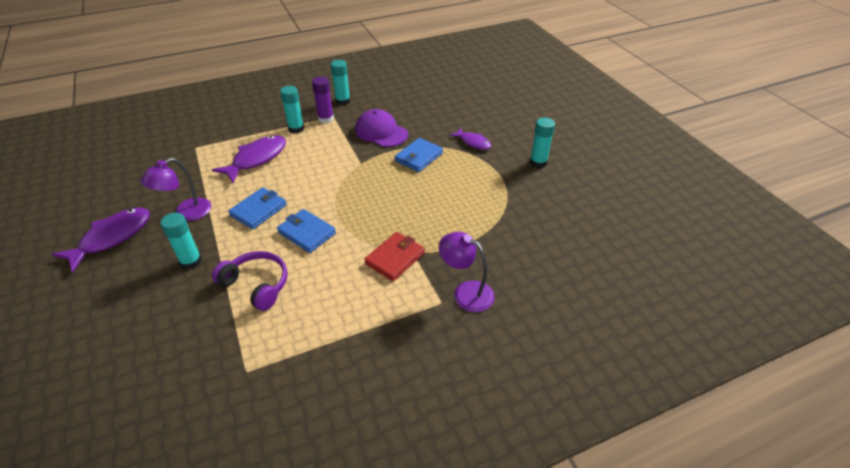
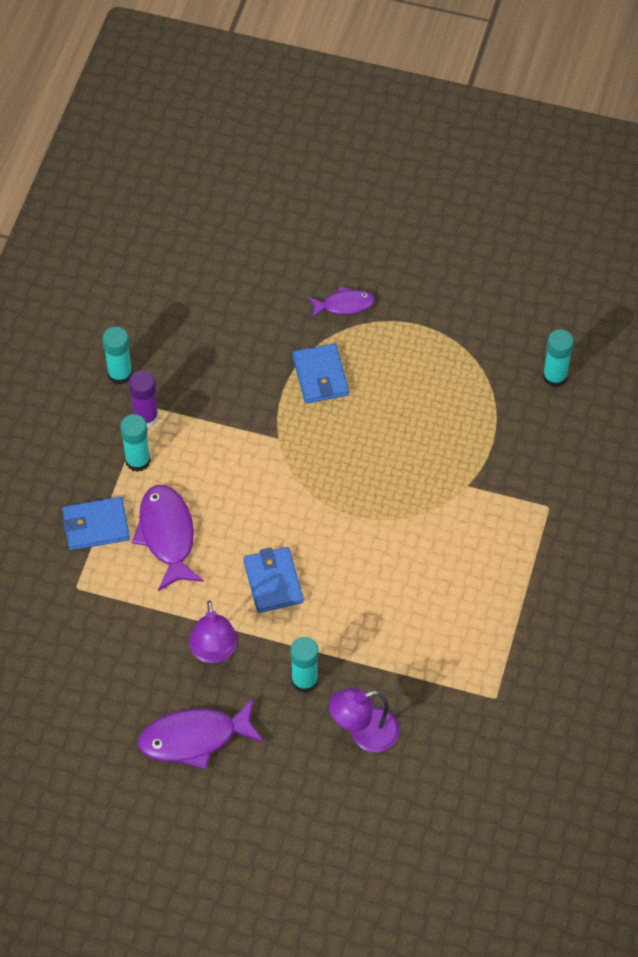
camera: 50 degrees left, 15 degrees up
purple fish [52,207,150,273] -> purple fish turned 90 degrees counterclockwise [138,699,264,769]
purple headphones [212,251,288,311] -> none
blue wallet [277,209,336,253] -> blue wallet moved to [62,497,130,550]
purple cap [355,109,408,147] -> none
red wallet [364,232,425,281] -> none
purple lamp [439,232,495,312] -> purple lamp moved to [329,688,400,752]
turquoise glue stick [530,117,555,168] -> turquoise glue stick moved to [543,329,574,387]

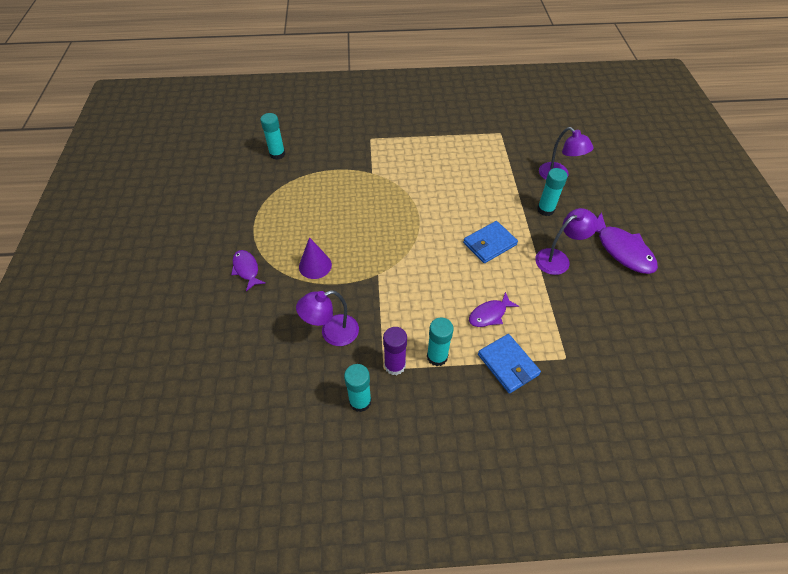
camera: 110 degrees left, 5 degrees down
purple fish [132,485,204,591] -> purple fish [469,292,519,327], size x0.59
blue wallet [292,343,349,403] -> purple cone [299,237,332,279]
none -> purple lamp [296,290,359,346]

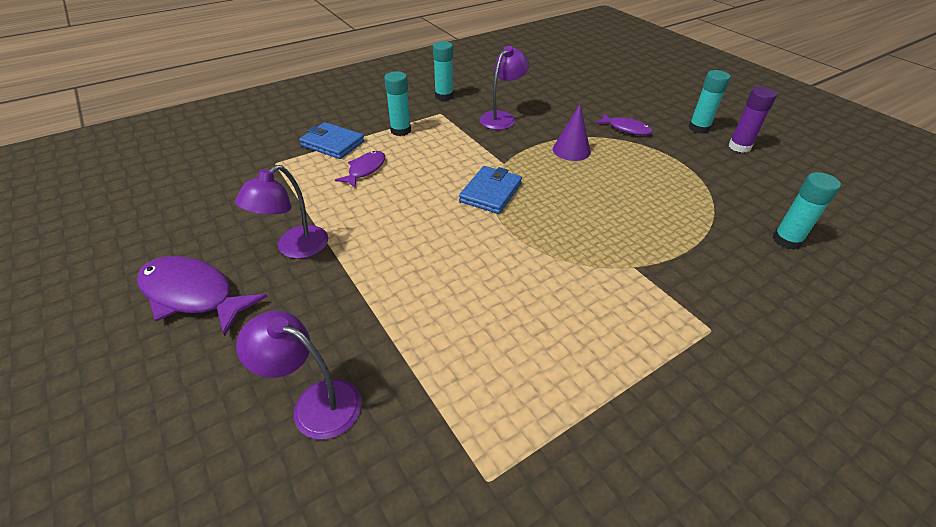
camera: 150 degrees right, 10 degrees down
purple glue stick [383,327,407,375] -> purple glue stick moved to [729,87,777,153]
blue wallet [463,221,518,263] -> blue wallet moved to [459,166,522,214]
turquoise glue stick [537,168,568,216] -> turquoise glue stick moved to [688,70,731,134]

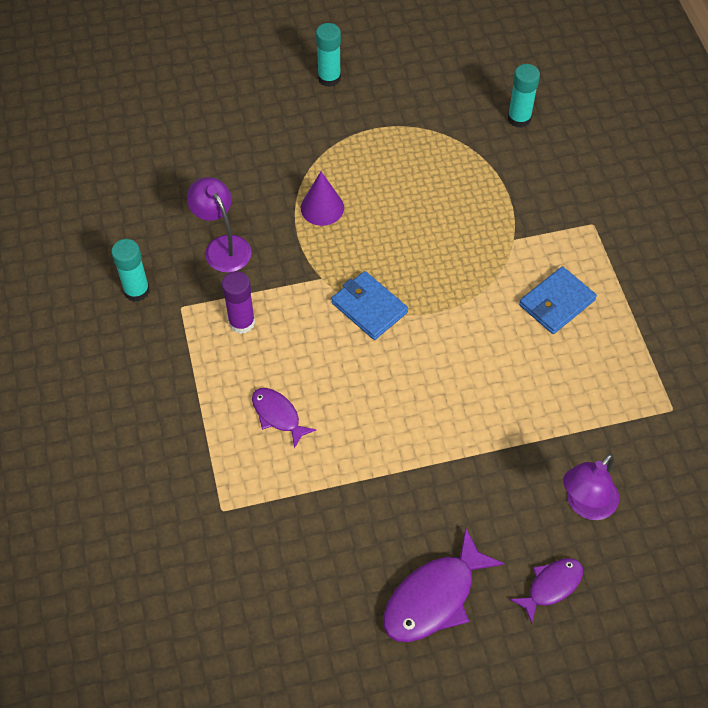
camera: 70 degrees left, 15 degrees up
purple lamp [235,165,328,259] -> none
blue wallet [299,122,364,159] -> blue wallet moved to [519,266,597,334]
turquoise glue stick [384,71,411,136] -> none
purple fish [595,113,653,135] -> purple fish moved to [510,558,583,624]
purple glue stick [729,87,777,153] -> purple glue stick moved to [222,271,255,334]

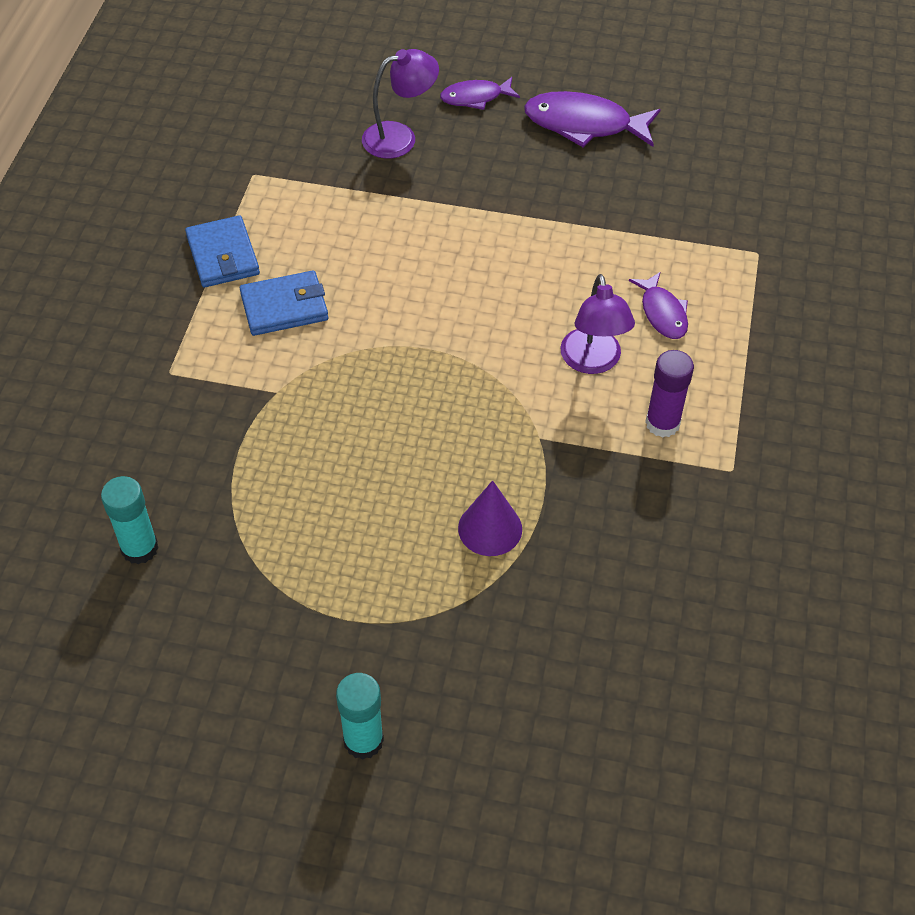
camera: 155 degrees left, 5 degrees down
turquoise glue stick [111,239,150,302] -> none
purple lamp [187,177,251,273] -> purple lamp moved to [560,274,635,374]
blue wallet [331,271,408,340] -> blue wallet moved to [185,215,260,287]
purple fish [383,528,504,642] -> purple fish turned 150 degrees counterclockwise [524,91,661,147]

